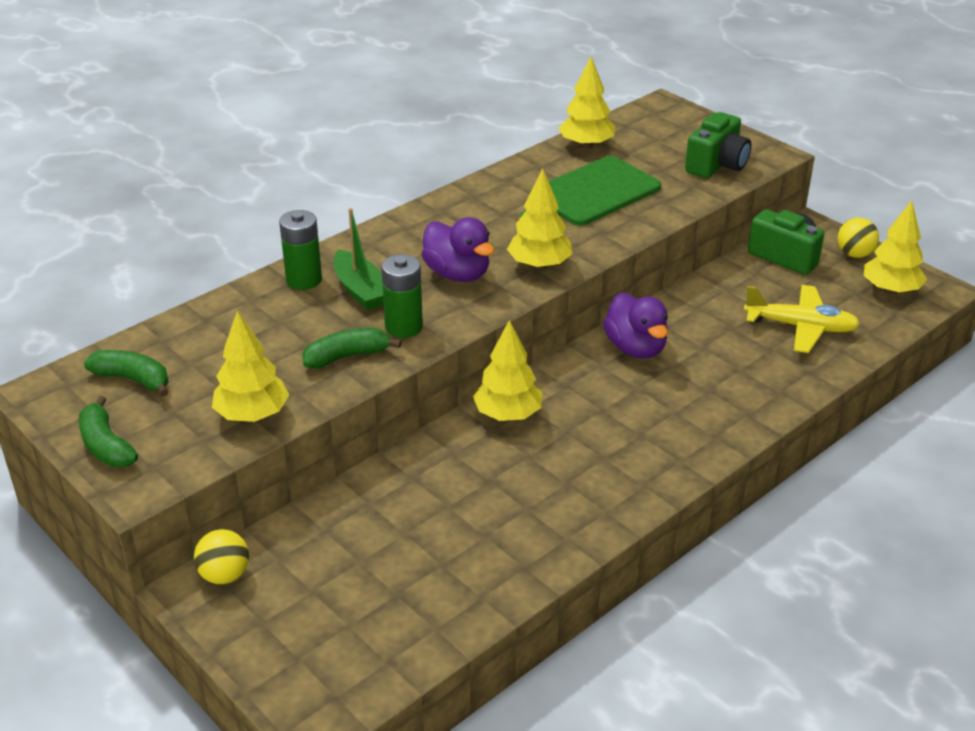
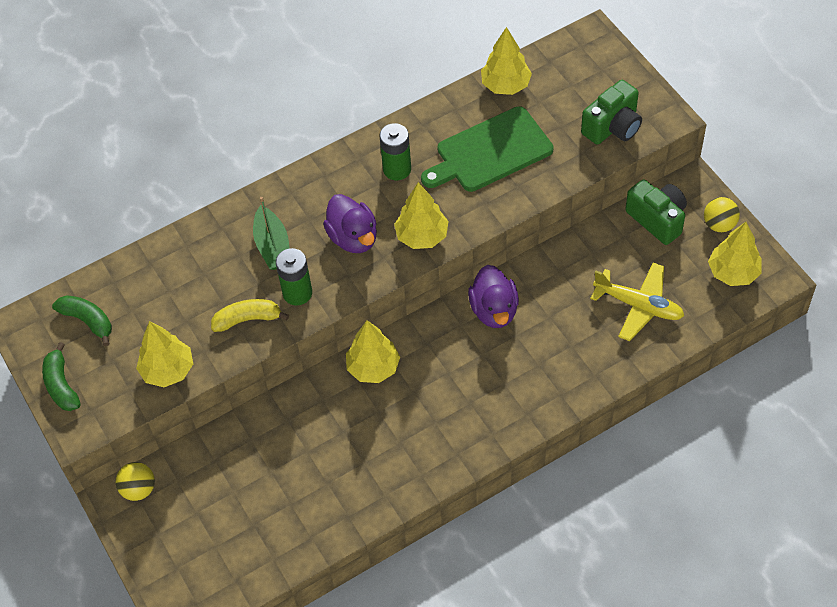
camera: 15 degrees right, 20 degrees up
green battery [279,210,322,290] -> green battery moved to [380,123,411,180]
green banana [302,328,402,369] -> yellow banana [211,299,289,332]

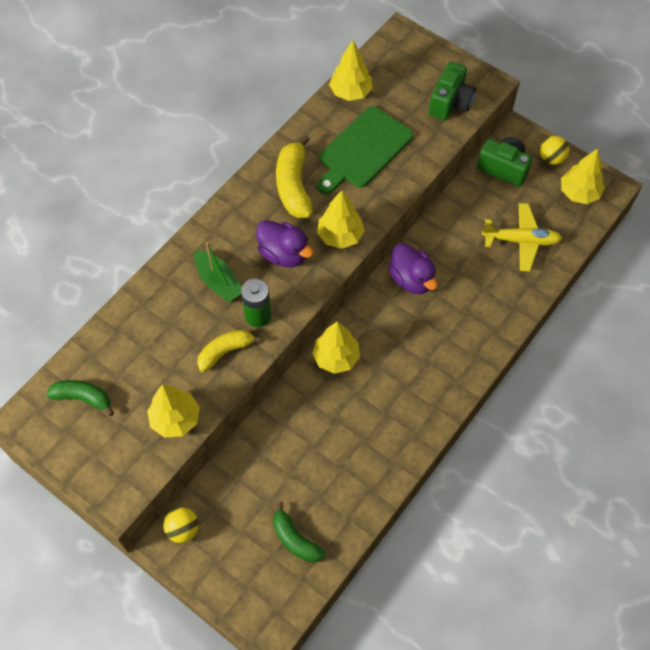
camera: 25 degrees left, 5 degrees up
green banana [42,342,81,411] -> green banana moved to [273,502,325,563]
green battery [380,123,411,180] -> yellow banana [276,135,313,218]

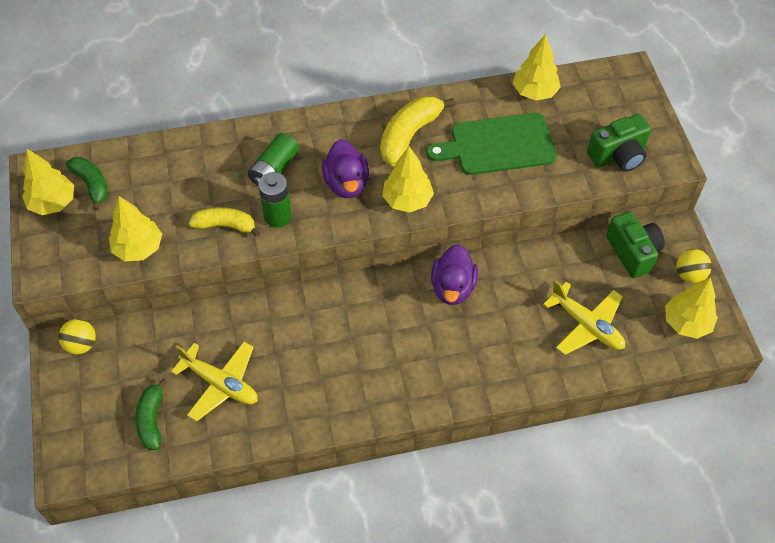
camera: 40 degrees right, 5 degrees down
green boat [194,242,242,303] -> green battery [248,133,299,186]
yellow tree [312,321,360,374] -> yellow tree moved to [22,149,74,215]
none -> yellow plane [171,342,258,421]

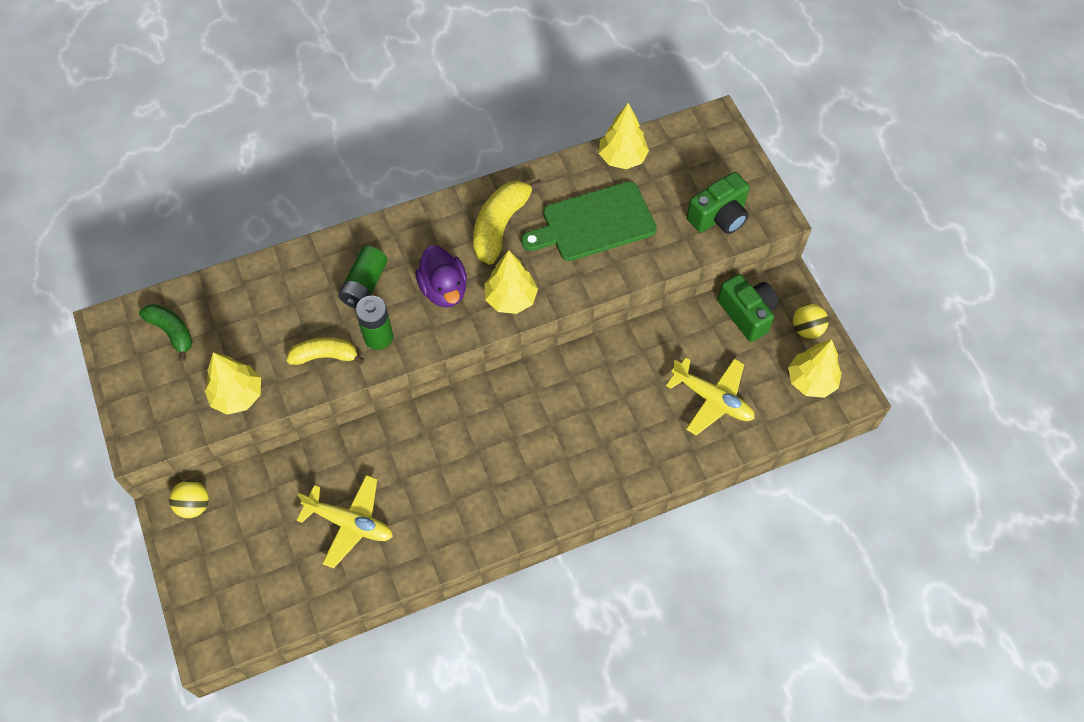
camera: 10 degrees left, 5 degrees up
yellow tree [22,149,74,215] -> none
green banana [135,378,168,450] -> none
purple duck [431,244,478,305] -> none

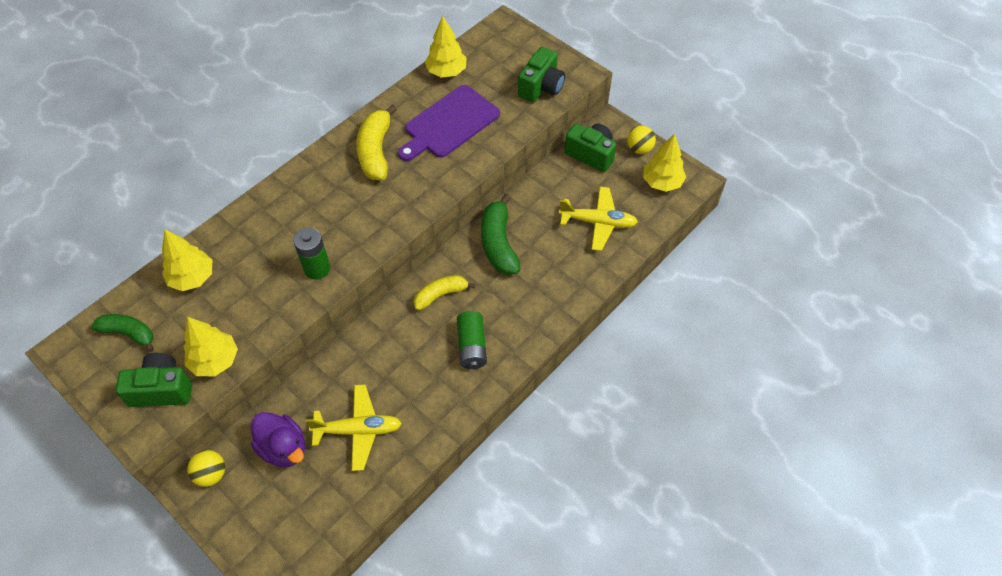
camera: 25 degrees left, 5 degrees down
yellow banana [286,338,365,365] -> yellow banana moved to [413,275,475,311]
green battery [338,246,388,309] -> green battery moved to [457,311,487,369]
purple duck [415,245,467,308] -> purple duck moved to [251,412,305,467]
yellow tree [484,250,538,314] -> yellow tree moved to [162,229,212,291]
green cutting board [521,181,657,261] -> purple cutting board [398,85,500,161]
none -> green camera [115,353,192,407]
none -> green banana [481,194,521,275]

